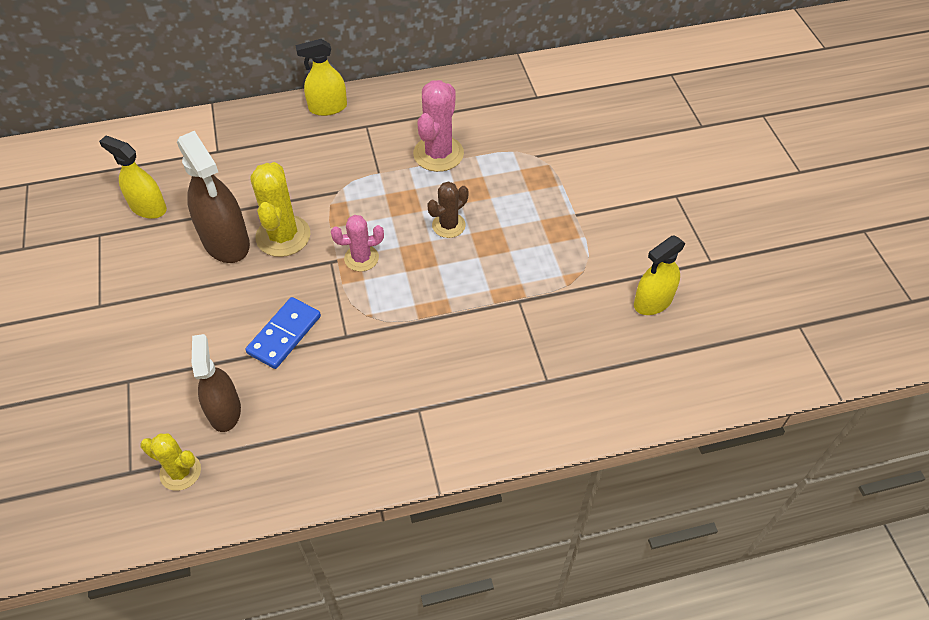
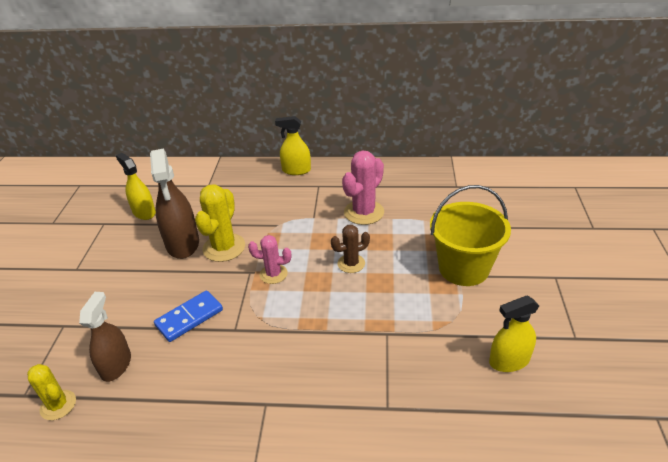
camera: 20 degrees right, 15 degrees down
none -> yellow bucket [430,185,511,286]

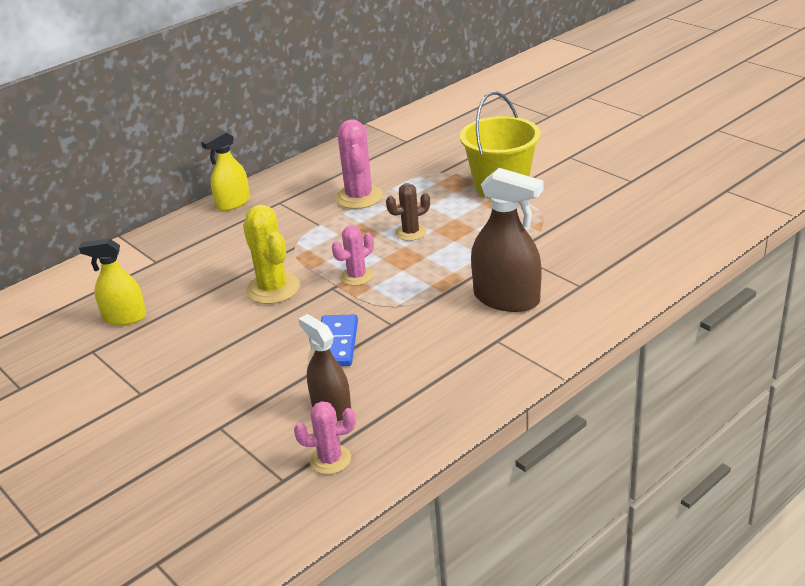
camera: 45 degrees left, 5 degrees down
yellow cactus [27,364,76,420] -> pink cactus [294,401,356,474]
brown spray bottle [150,149,199,259] -> brown spray bottle moved to [471,168,543,312]
brown cactus [331,225,370,273] -> brown cactus turned 45 degrees clockwise [386,183,430,241]
yellow spray bottle [489,295,539,372] -> none

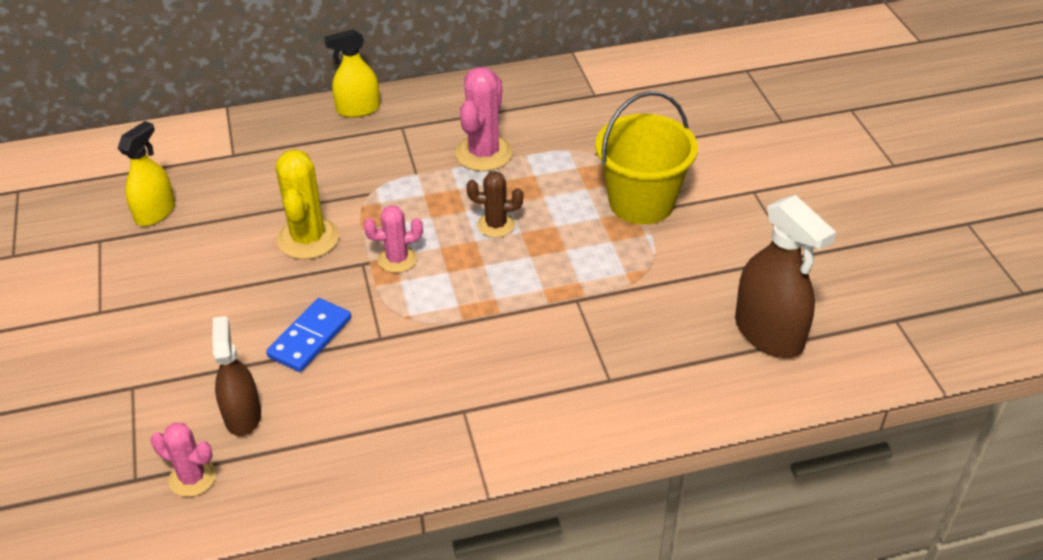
camera: 25 degrees right, 10 degrees up
yellow spray bottle [79,238,146,325] -> yellow spray bottle turned 90 degrees clockwise [118,121,175,226]
brown spray bottle [471,168,543,312] -> brown spray bottle moved to [735,195,836,358]

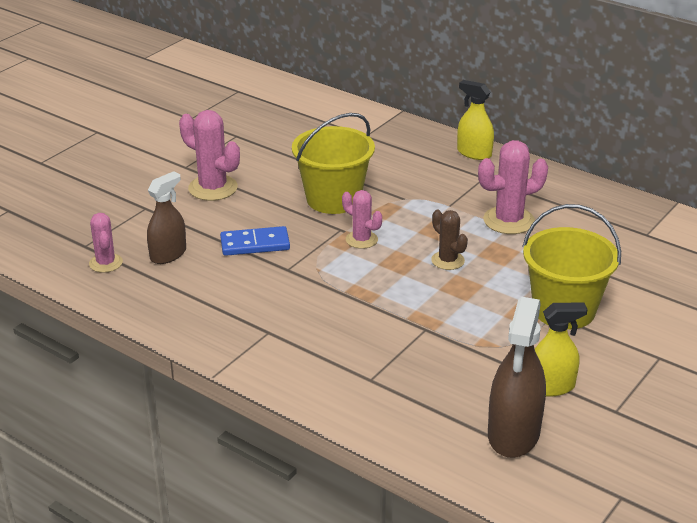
camera: 50 degrees right, 10 degrees down
yellow spray bottle [118,121,175,226] -> yellow spray bottle moved to [535,302,587,397]
yellow cactus [275,149,339,259] -> yellow bucket [292,113,375,214]
none -> pink cactus [179,110,240,201]

